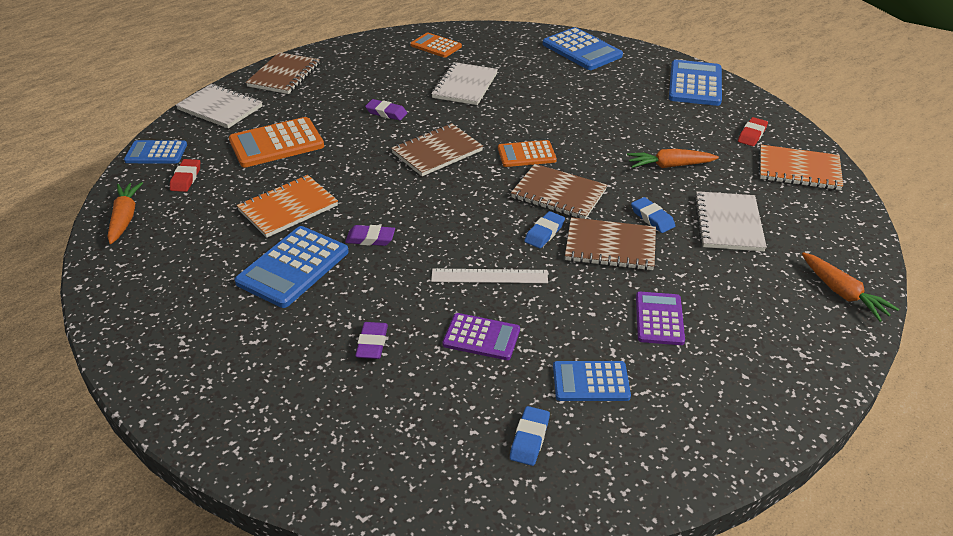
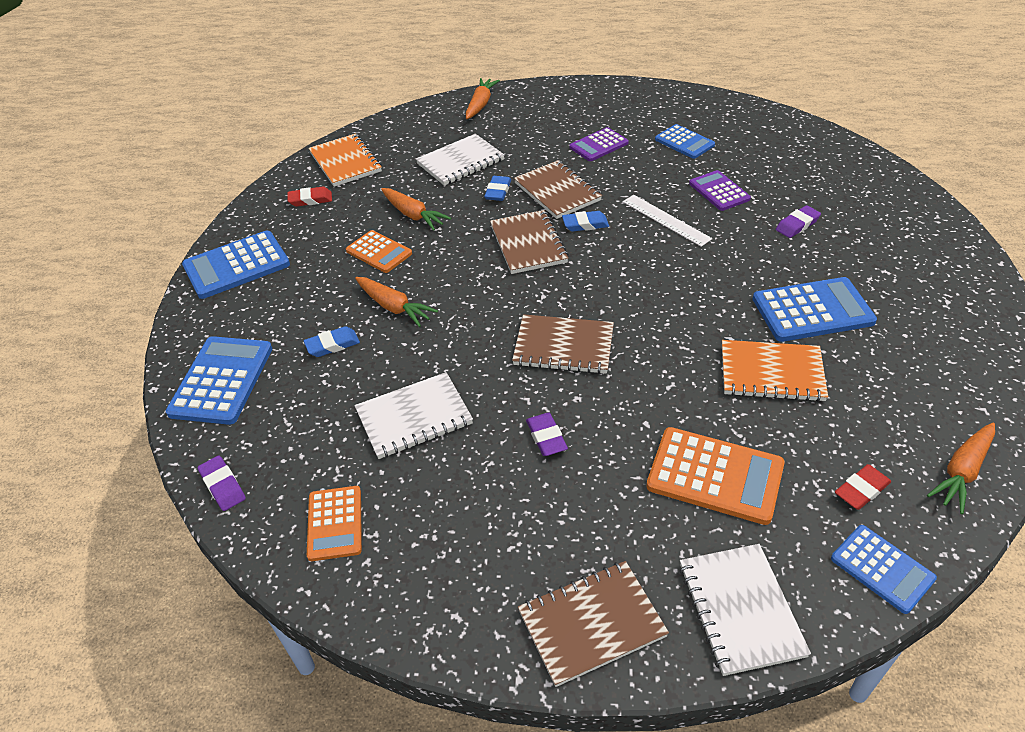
camera: 130 degrees left, 5 degrees up
purple eraser [345,225,395,246] -> purple eraser moved to [198,456,246,511]
orange calculator [498,140,557,167] -> orange calculator moved to [346,230,412,273]
blue eraser [510,406,550,466] -> blue eraser moved to [304,326,360,357]
none -> orange carrot [355,277,438,327]

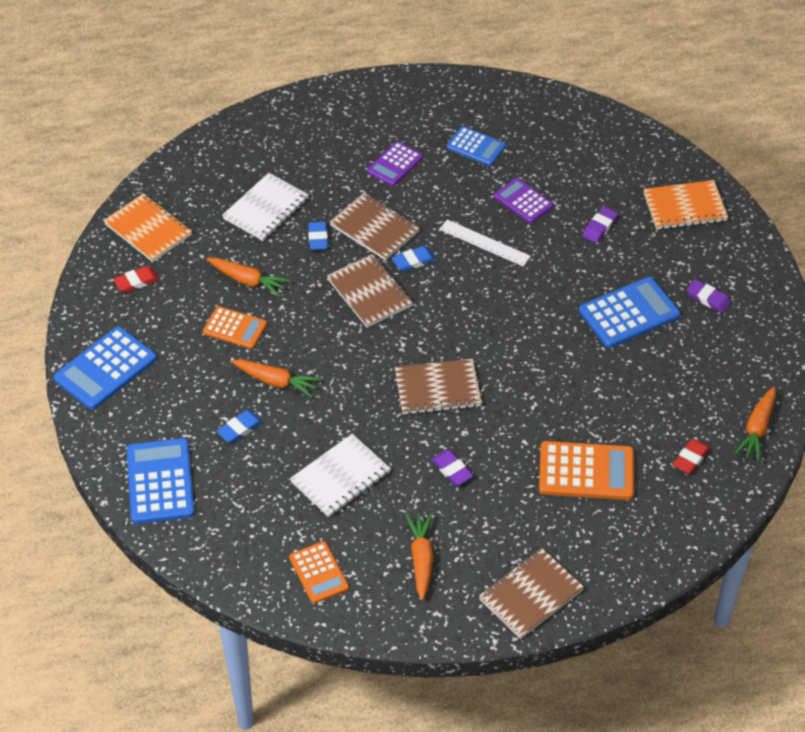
camera: 20 degrees left, 5 degrees up
purple eraser [198,456,246,511] -> purple eraser moved to [687,279,731,313]
orange carrot [466,78,500,119] -> orange carrot moved to [405,513,433,600]
white notebook [679,544,811,676] -> none
orange notebook [722,340,828,402] -> orange notebook moved to [643,180,728,230]
blue calculator [831,525,937,614] -> none

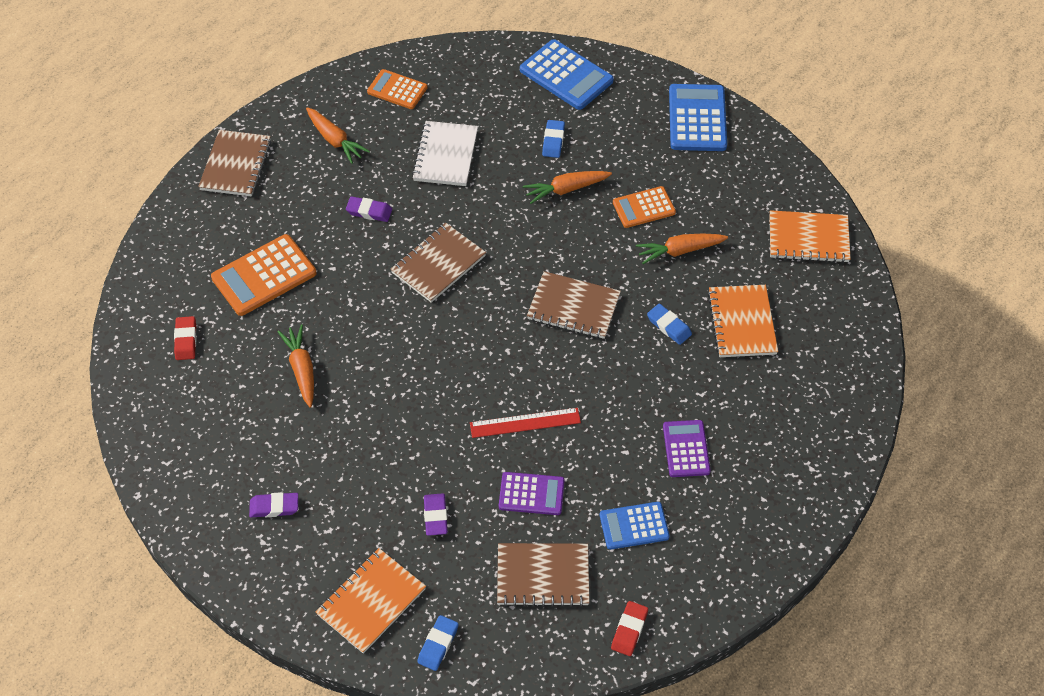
camera: 140 degrees right, 5 degrees up
red eraser [113,266,159,293] -> red eraser moved to [611,601,648,656]
white notebook [222,173,309,241] -> orange notebook [707,285,778,357]
brown notebook [330,193,420,260] -> brown notebook moved to [497,543,590,607]
blue eraser [392,246,436,272] -> blue eraser moved to [417,615,459,671]
white ruler [439,220,531,266] -> red ruler [470,408,581,438]
blue calculator [579,277,680,348] -> none
orange carrot [735,387,776,461] -> orange carrot moved to [277,325,314,408]

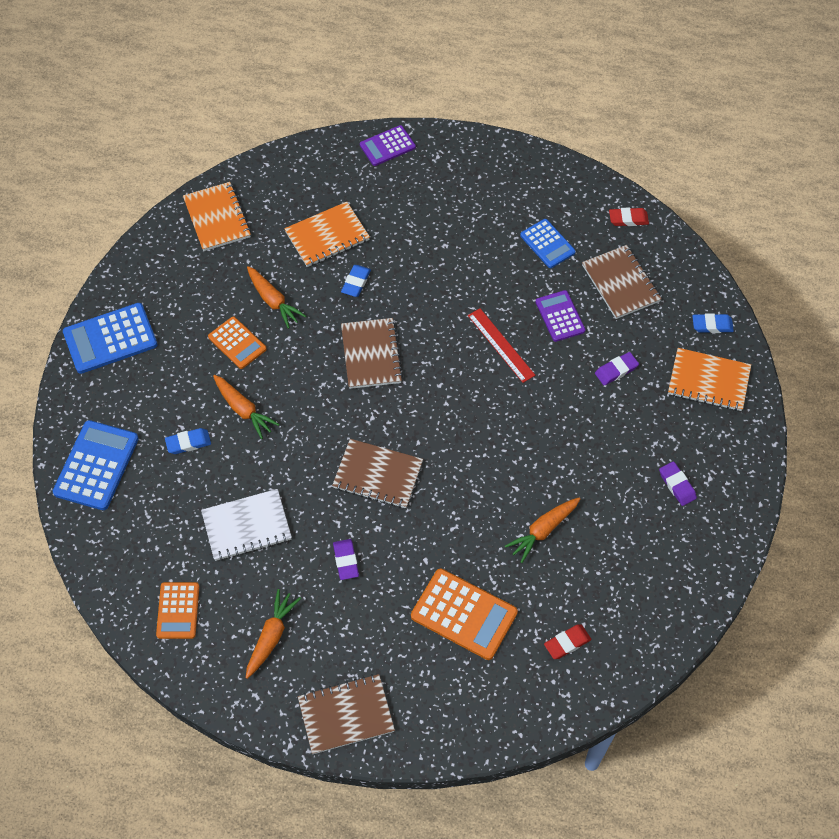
camera: 115 degrees left, 5 degrees up
purple calculator [663,420,711,477] -> purple calculator moved to [360,125,416,166]

